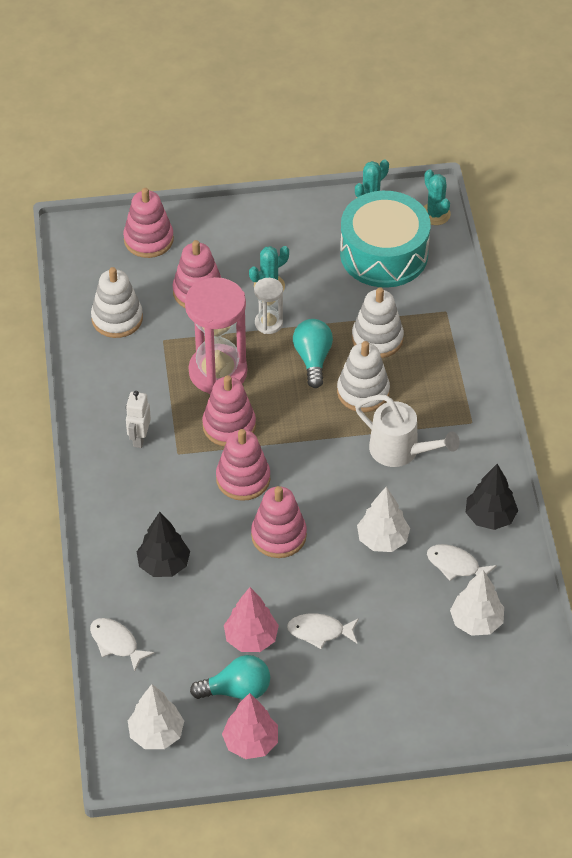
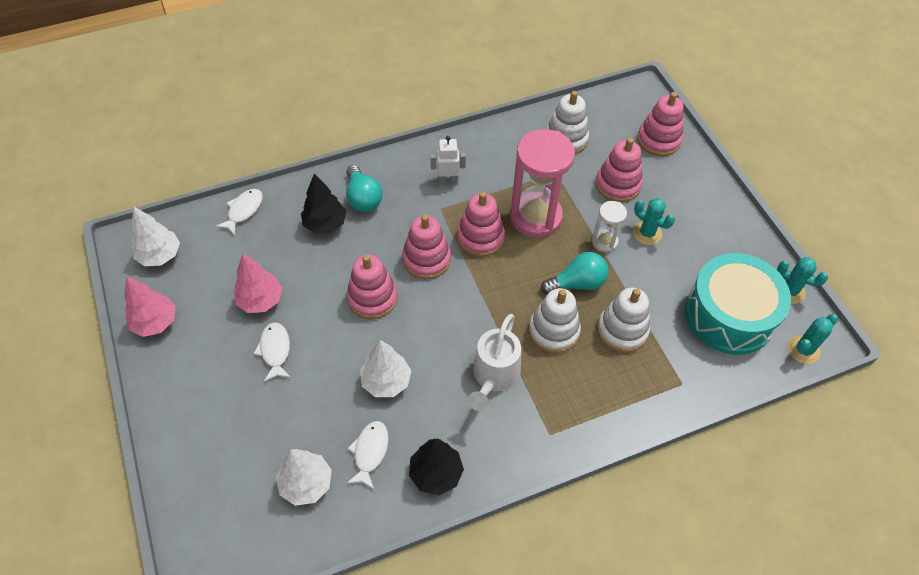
camera: 75 degrees right, 5 degrees up
turquoise light bulb [190,655,270,700] -> turquoise light bulb moved to [346,165,383,212]

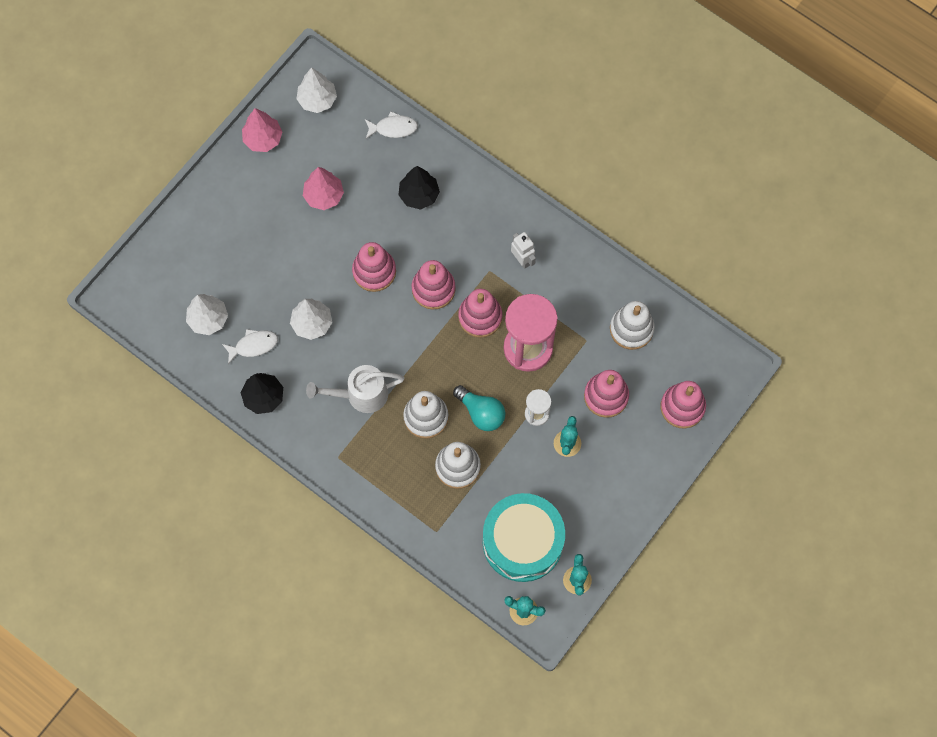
camera: 60 degrees right, 15 degrees up
white fish [254,322,291,382] -> none
turquoise light bulb [346,165,383,212] -> none

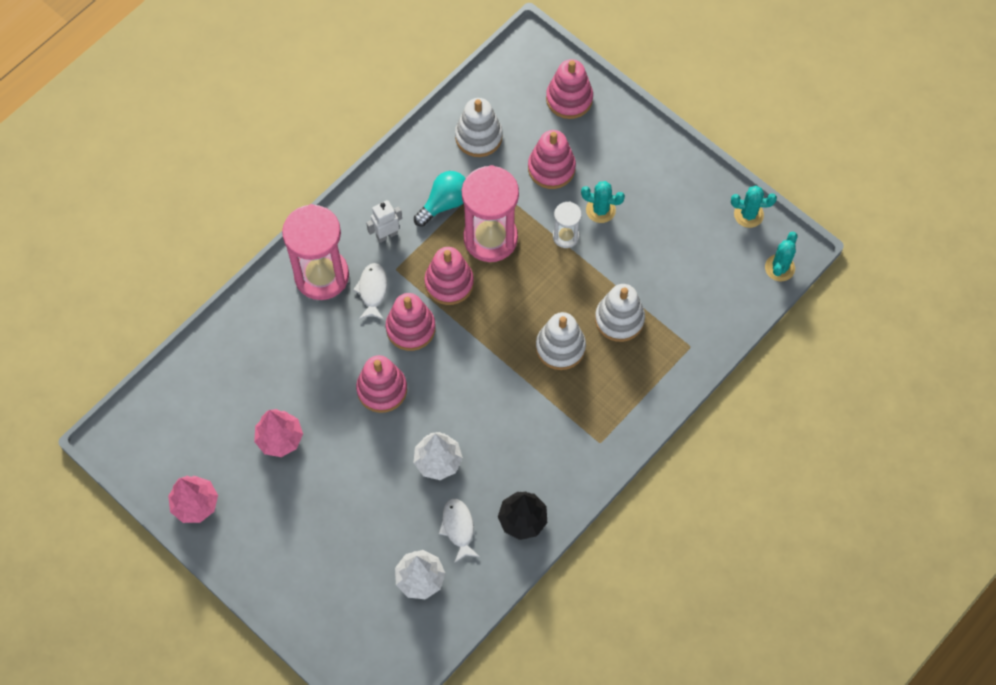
camera: 85 degrees left, 5 degrees down
white tree [296,68,337,113] -> none
white watering can [306,365,405,413] -> none
white fish [365,111,418,138] -> white fish moved to [353,263,387,320]
black tree [398,166,440,210] -> none
turquoise light bulb [453,385,505,431] -> turquoise light bulb moved to [414,171,466,227]
turquoise drum [483,493,565,582] -> none
none -> pink hourglass [282,204,349,300]

